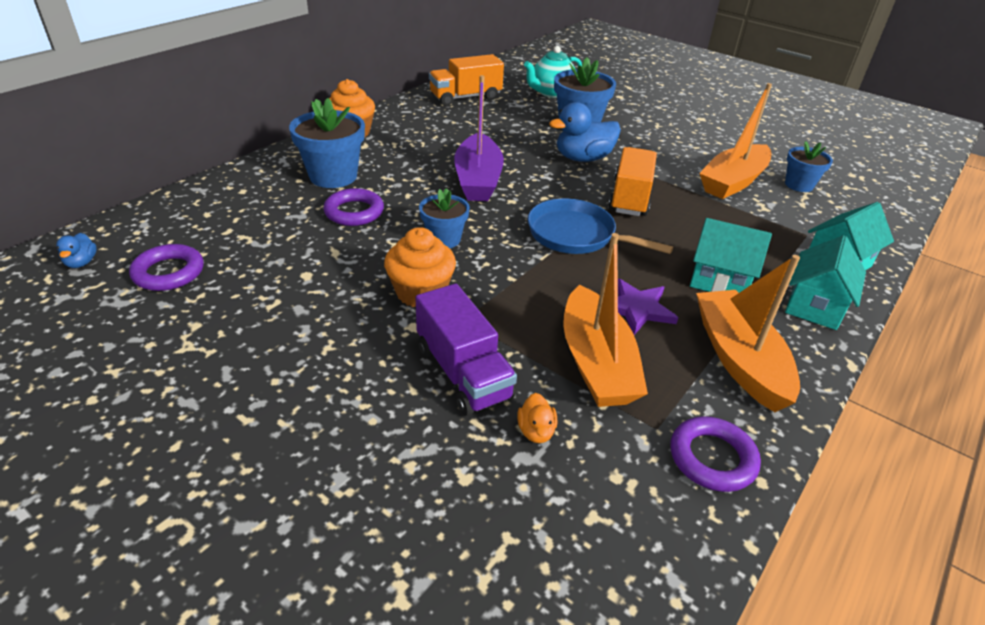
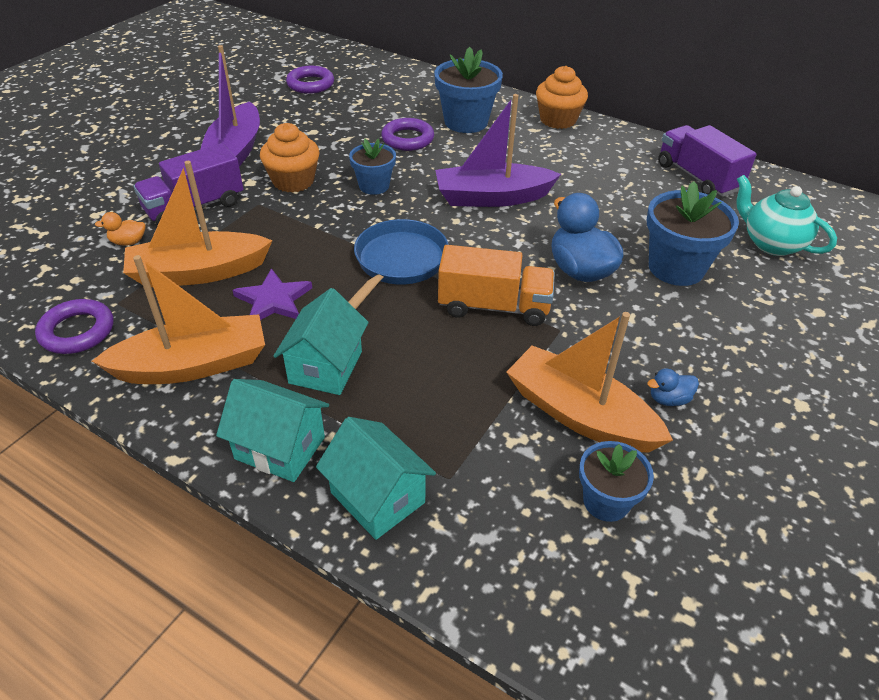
camera: 85 degrees right, 5 degrees up
blue duck [56,233,97,268] -> blue duck moved to [647,368,699,406]
orange truck [429,54,504,106] -> purple truck [658,125,757,197]
none -> purple boat [201,45,260,167]

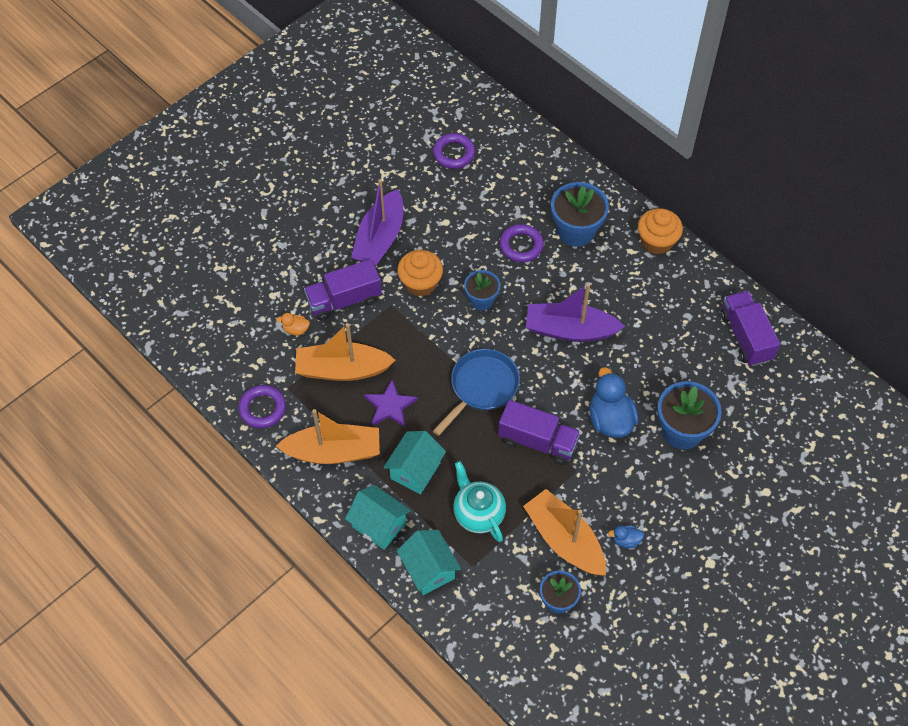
camera: 15 degrees right, 15 degrees up
orange truck [438,245,555,326] -> purple truck [498,400,580,465]
turquoise teapot [736,175,837,256] -> turquoise teapot moved to [453,461,506,542]

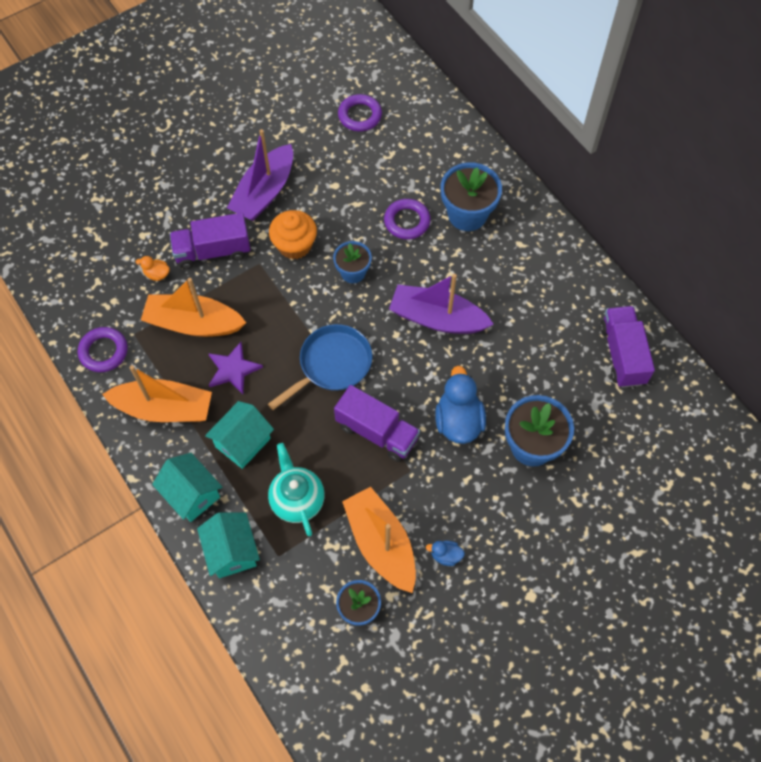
camera: 10 degrees right, 5 degrees up
orange cupcake [638,208,683,254] -> none

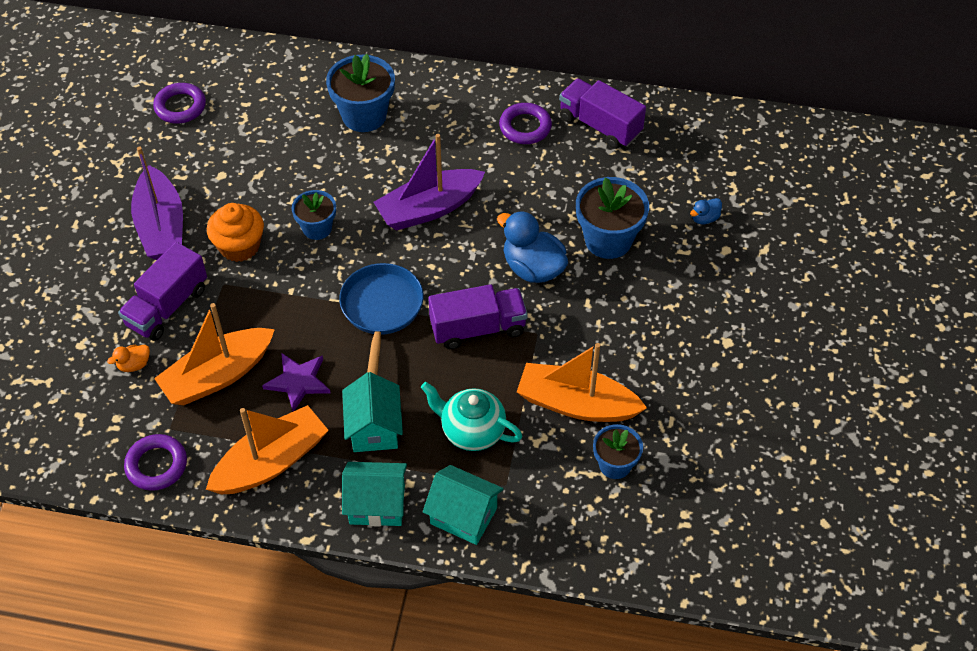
camera: 45 degrees left, 10 degrees down
purple ring [384,199,431,239] -> purple ring moved to [499,103,552,144]
blue duck [426,541,465,566] -> blue duck moved to [690,198,722,224]

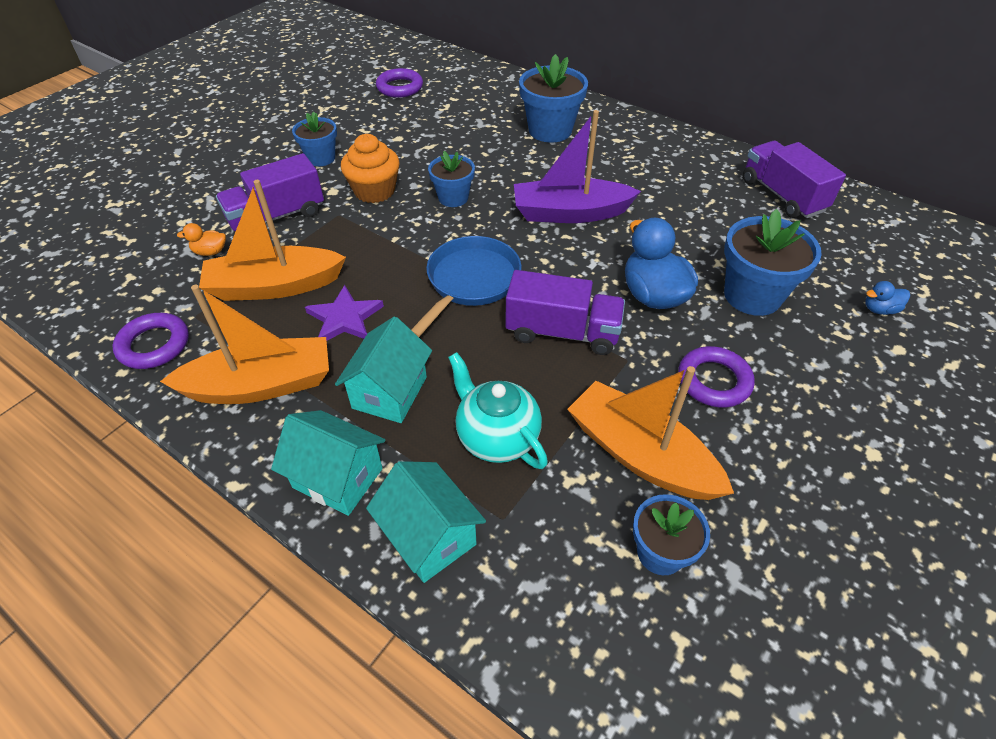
camera: 25 degrees right, 5 degrees down
purple boat [131,146,183,260] -> blue flower pot [292,111,337,166]
purple ring [499,103,552,144] -> purple ring moved to [678,346,755,408]

